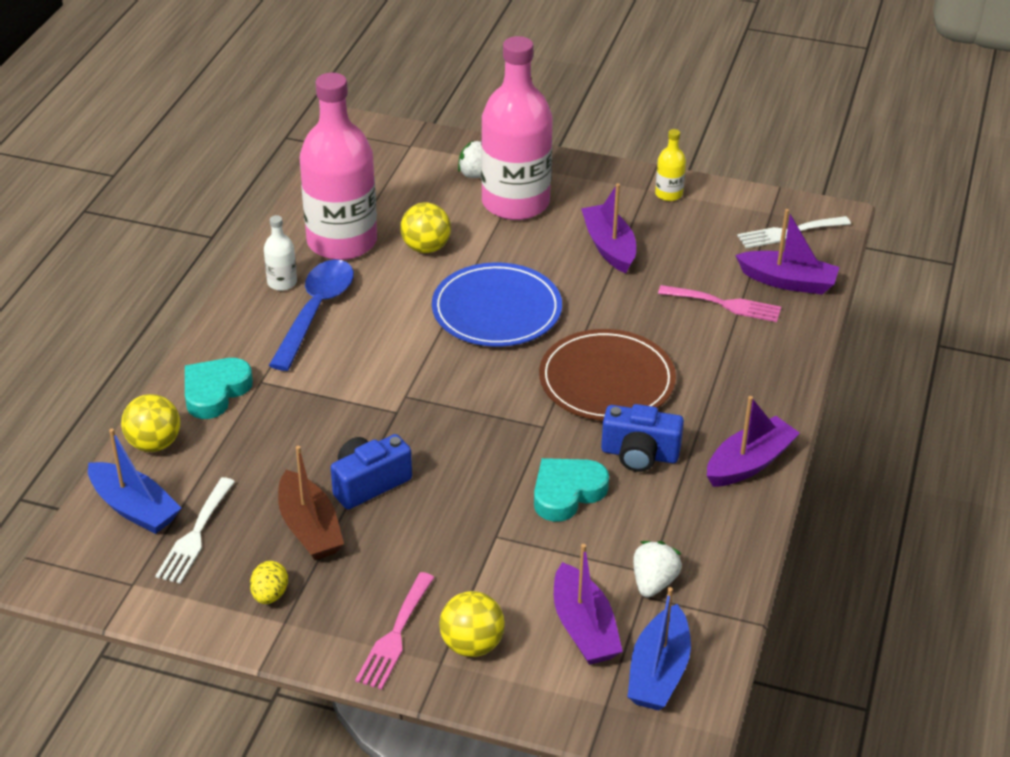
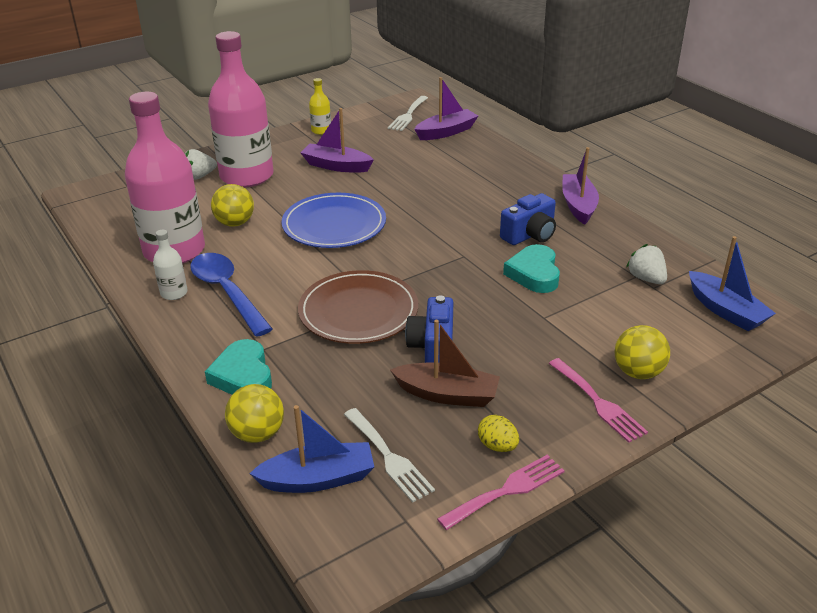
camera: 50 degrees left, 5 degrees down
brown plate [539,329,676,421] -> brown plate moved to [298,270,418,344]
purple boat [554,544,623,665] -> none
pink fork [658,285,781,322] -> pink fork moved to [437,455,565,530]

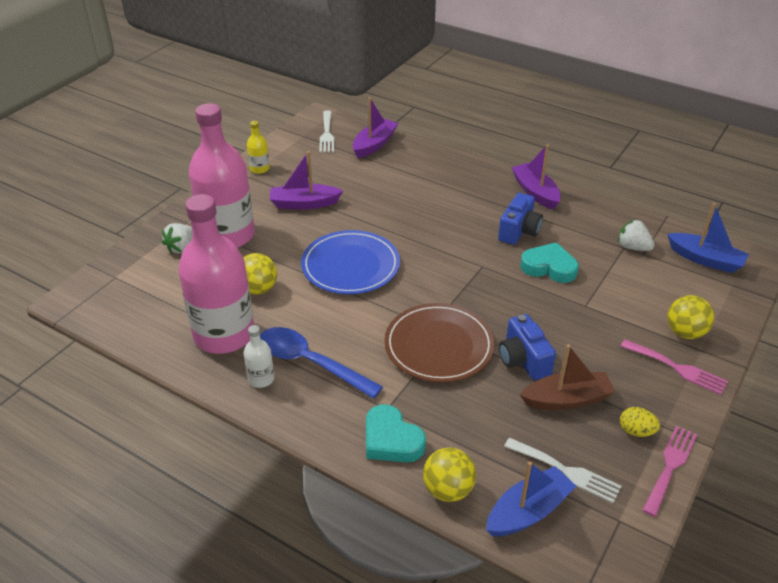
camera: 25 degrees left, 5 degrees up
turquoise heart [503,244,560,293] -> turquoise heart turned 135 degrees clockwise [520,242,579,283]

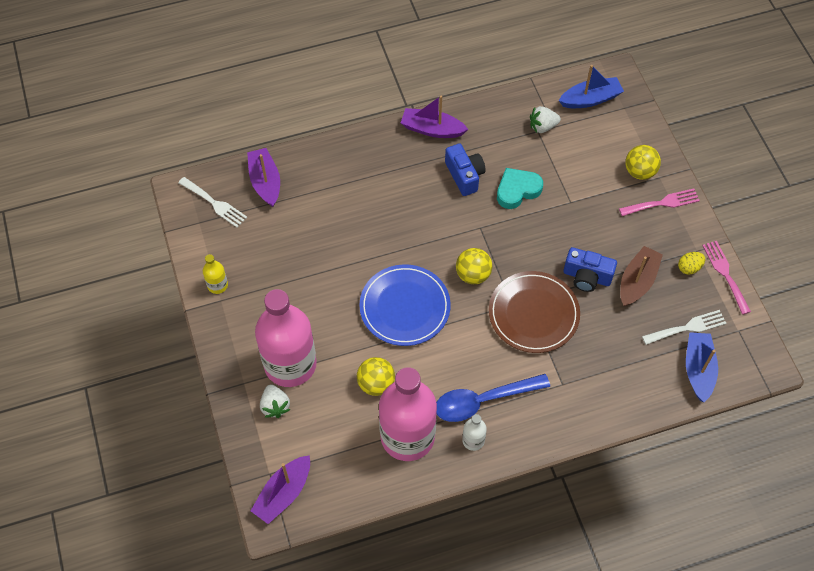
camera: 50 degrees left, 20 degrees up
purple boat [270,151,343,209] -> purple boat moved to [251,455,310,524]
turquoise heart [366,404,426,462] -> none
yellow ball [423,448,476,502] -> yellow ball moved to [456,248,492,284]

